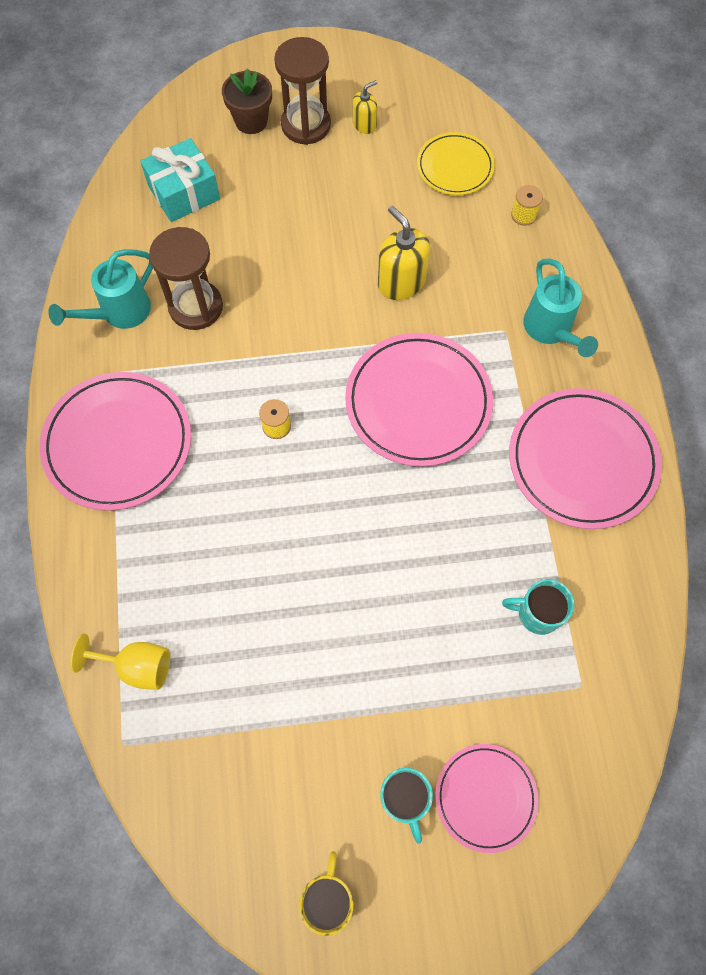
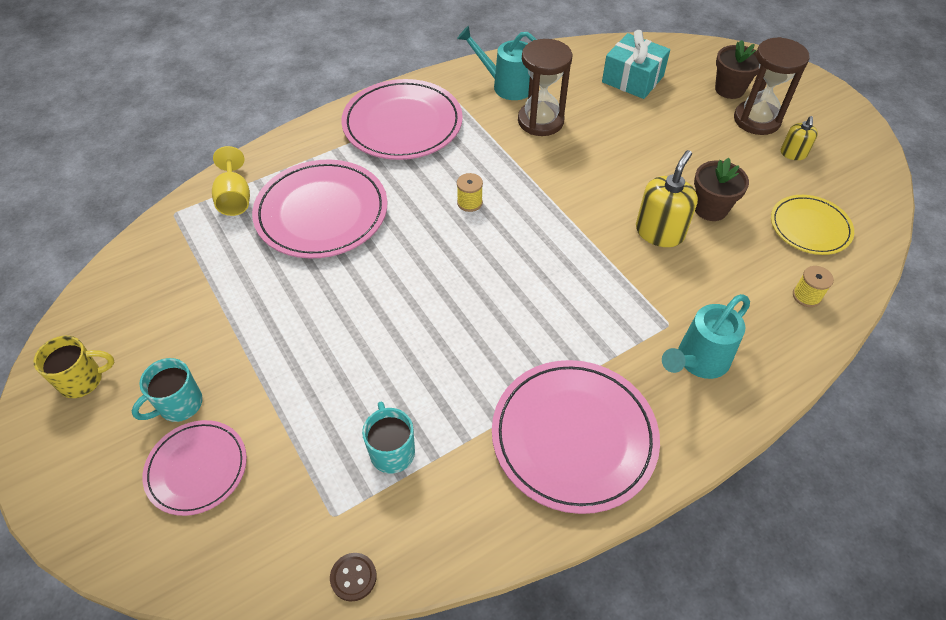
camera: 65 degrees right, 15 degrees down
pink plate [345,333,493,467] -> pink plate moved to [252,160,387,259]
yellow soap dispenser [353,80,377,134] -> yellow soap dispenser turned 75 degrees clockwise [781,116,818,160]
none -> brown button [330,553,377,602]
none -> brown flower pot [694,158,749,221]

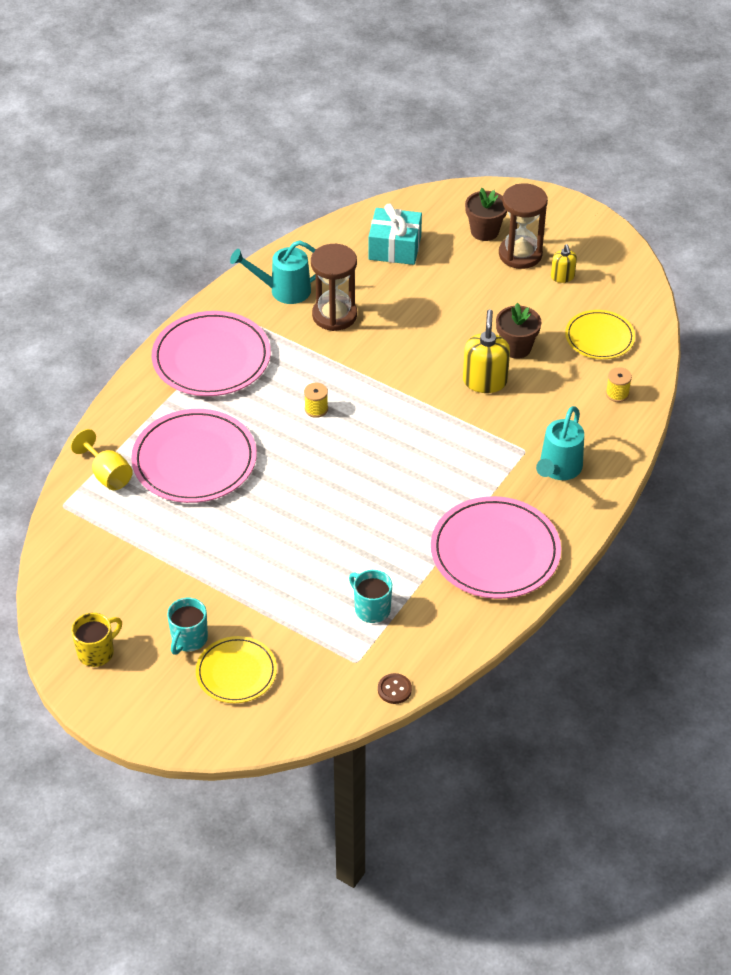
camera: 25 degrees left, 5 degrees down
pink plate [142,420,247,516] -> yellow plate [196,636,277,703]

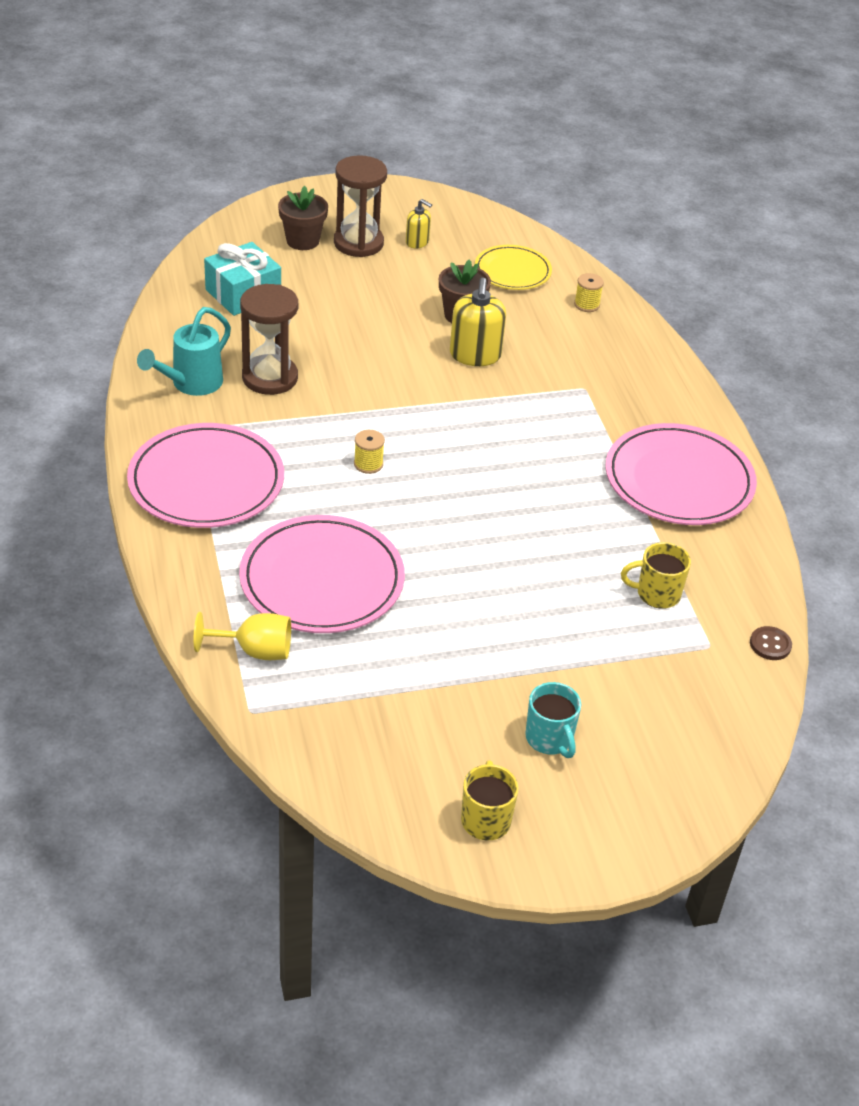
camera: 50 degrees left, 5 degrees down
yellow plate [196,636,277,703] -> none
turquoise mug [349,570,392,623] -> yellow mug [621,542,691,609]
yellow soap dispenser [463,310,510,393] -> yellow soap dispenser turned 135 degrees counterclockwise [450,278,506,366]
turquoise watering can [536,406,584,480] -> none

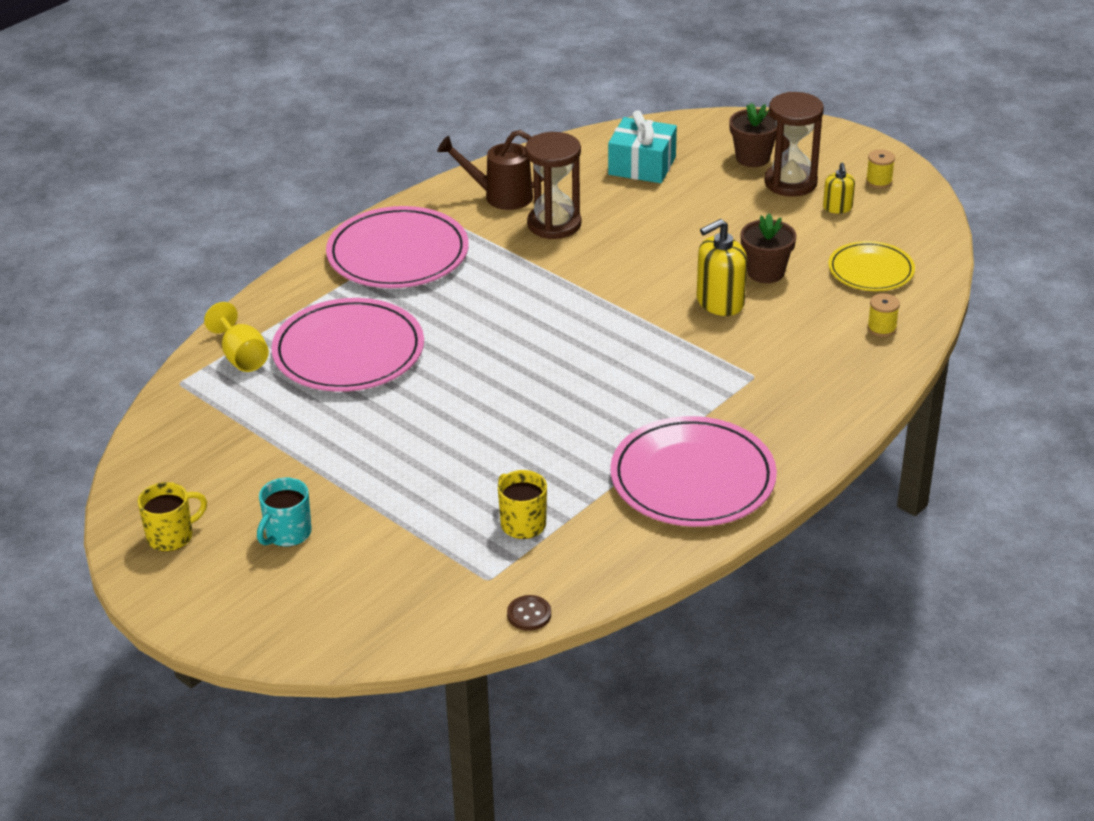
camera: 60 degrees right, 5 degrees down
turquoise watering can [137,307,231,396] -> brown watering can [437,130,544,210]
yellow spool [354,430,385,474] -> yellow spool moved to [866,149,895,189]

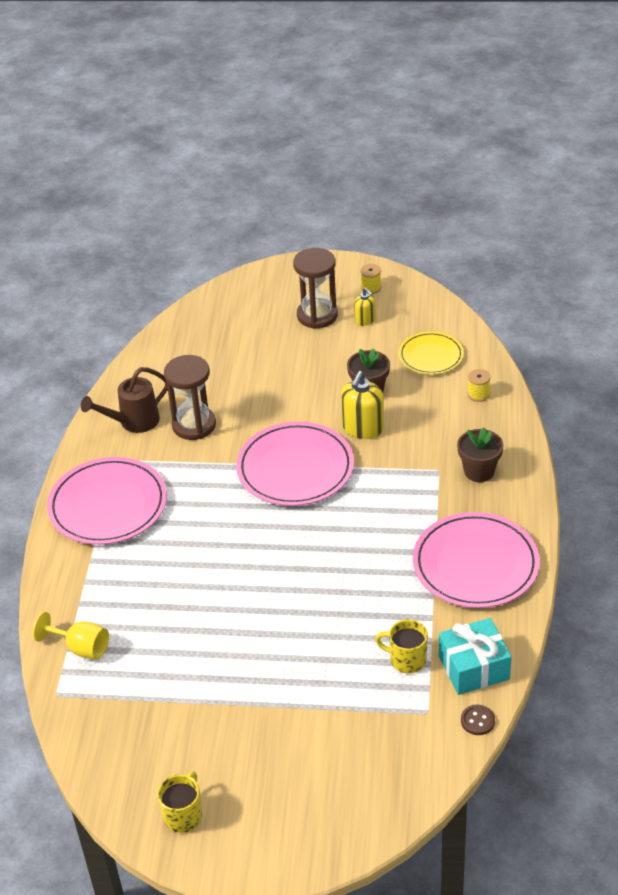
camera: 35 degrees left, 5 degrees up
turquoise mug [257,478,312,547] -> none
pink plate [271,298,424,392] -> pink plate moved to [236,422,354,506]
turquoise gift [608,110,677,183] -> turquoise gift moved to [439,618,512,695]
brown flower pot [729,103,777,167] -> brown flower pot moved to [457,427,503,482]

